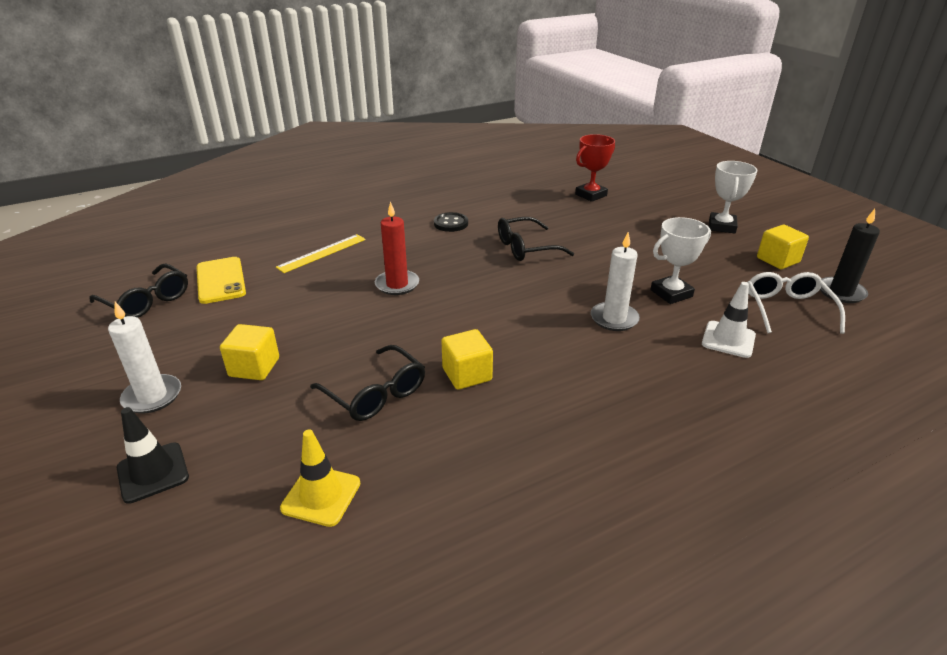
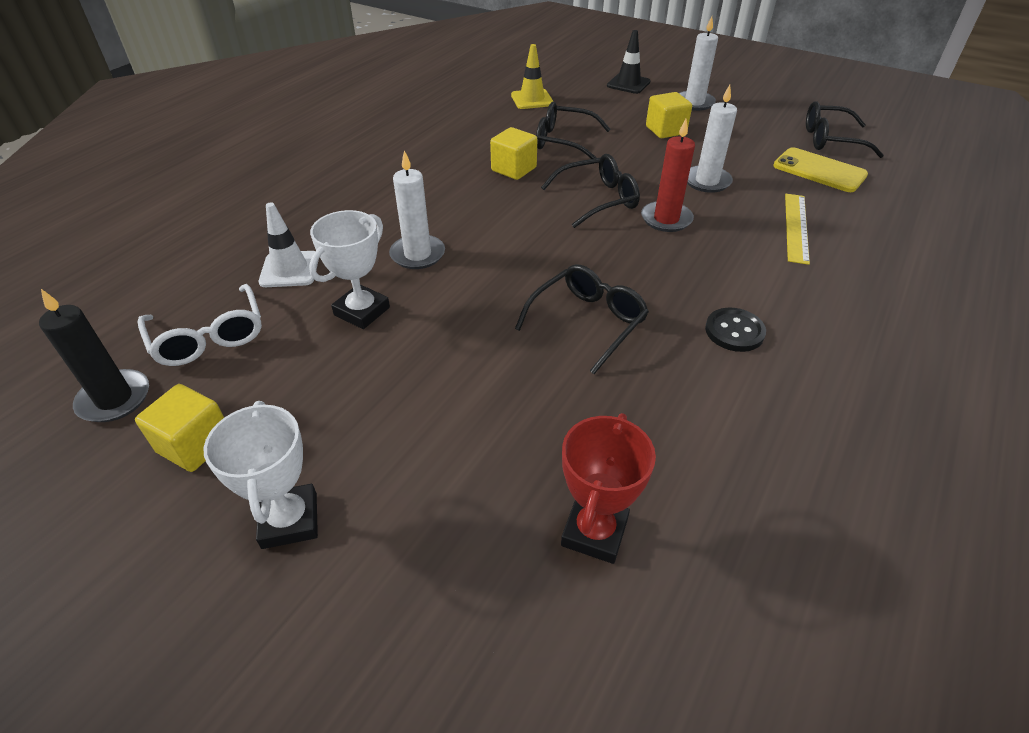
camera: 150 degrees right, 10 degrees up
none -> black glasses [541,154,640,228]
none -> white candle [687,85,737,193]

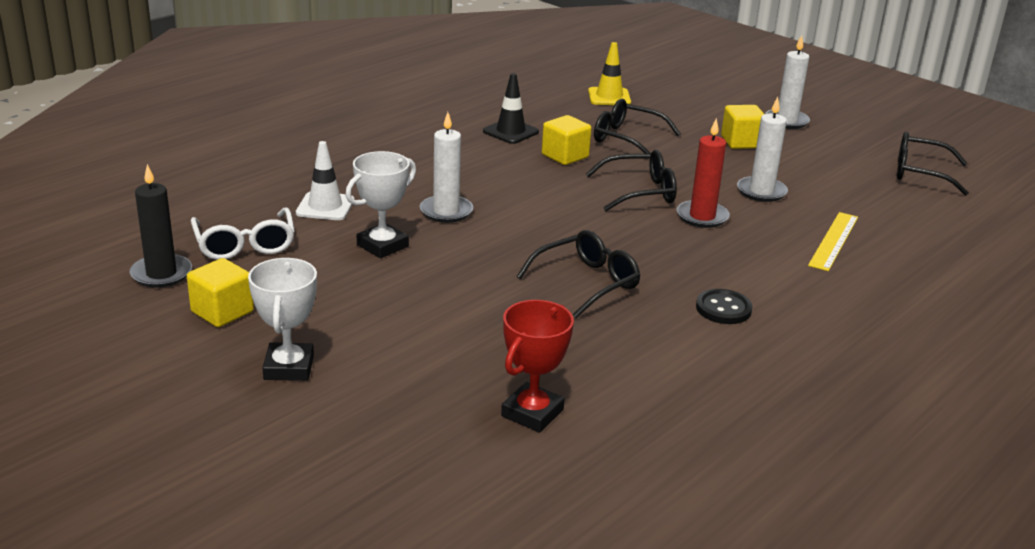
camera: 10 degrees right, 15 degrees down
black traffic cone [607,30,651,94] -> black traffic cone moved to [483,73,539,144]
yellow phone [773,147,868,192] -> none

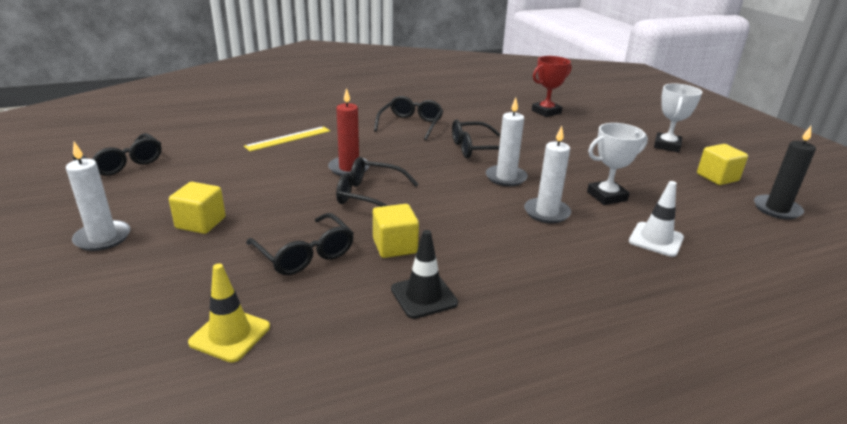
camera: 155 degrees left, 0 degrees up
white glasses [191,207,295,260] -> none
black button [696,289,753,324] -> black glasses [374,96,443,140]
white candle [737,97,788,202] -> white candle moved to [486,98,528,186]

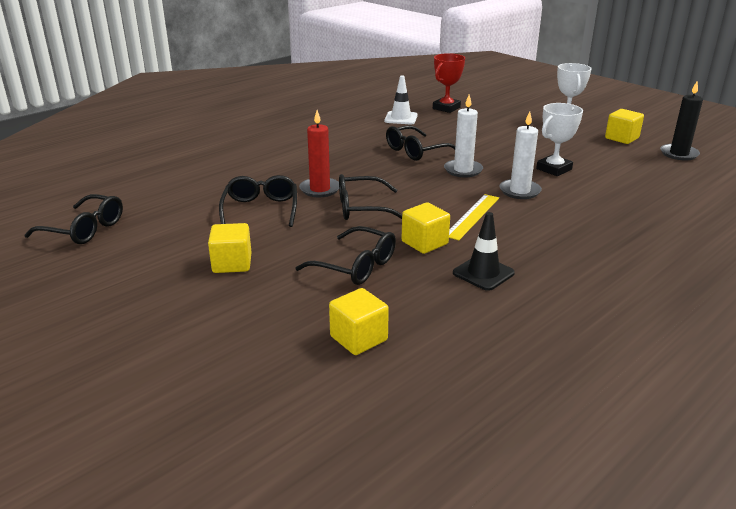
camera: 20 degrees left, 0 degrees up
white candle [66,142,131,251] -> none
yellow traffic cone [188,263,270,363] -> yellow cube [329,288,389,355]
yellow ruler [244,126,330,151] -> yellow ruler moved to [449,194,499,240]
black glasses [374,96,443,140] -> black glasses moved to [219,175,297,227]
white traffic cone [629,181,684,257] -> white traffic cone moved to [384,75,418,124]

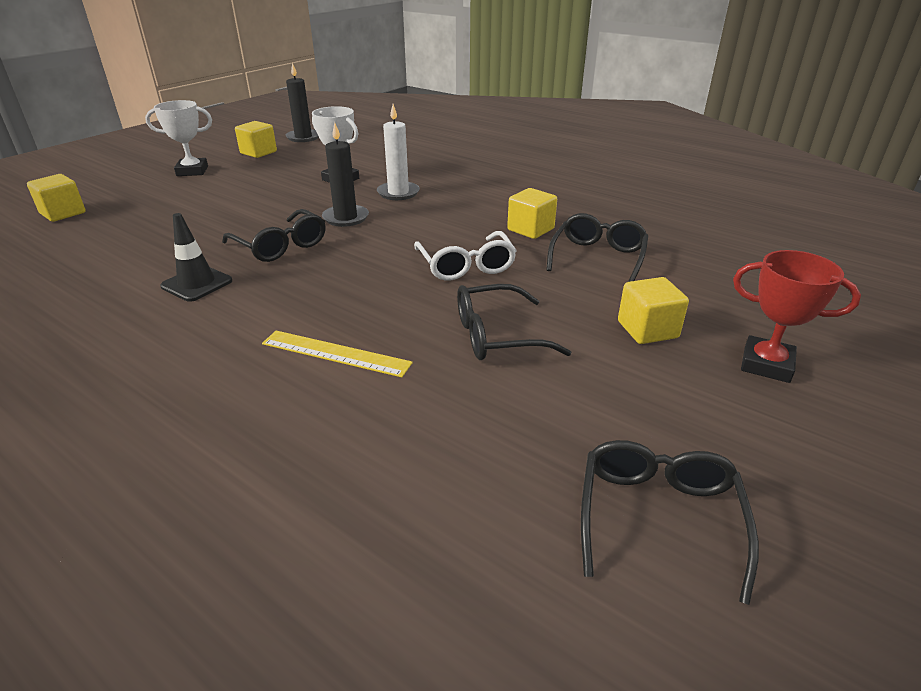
camera: 100 degrees left, 5 degrees up
red candle [299,110,339,197] -> none
yellow cube [329,288,389,355] -> yellow cube moved to [27,174,86,222]
black glasses [339,174,402,220] -> white glasses [414,231,517,281]
white traffic cone [384,75,418,124] -> none
red trophy [433,53,465,113] -> red trophy moved to [733,250,861,383]
white candle [444,95,483,177] -> black candle [322,122,369,227]
yellow ruler [449,194,499,240] -> yellow ruler moved to [262,331,413,377]
black traffic cone [453,212,515,291] -> black traffic cone moved to [160,213,232,302]

